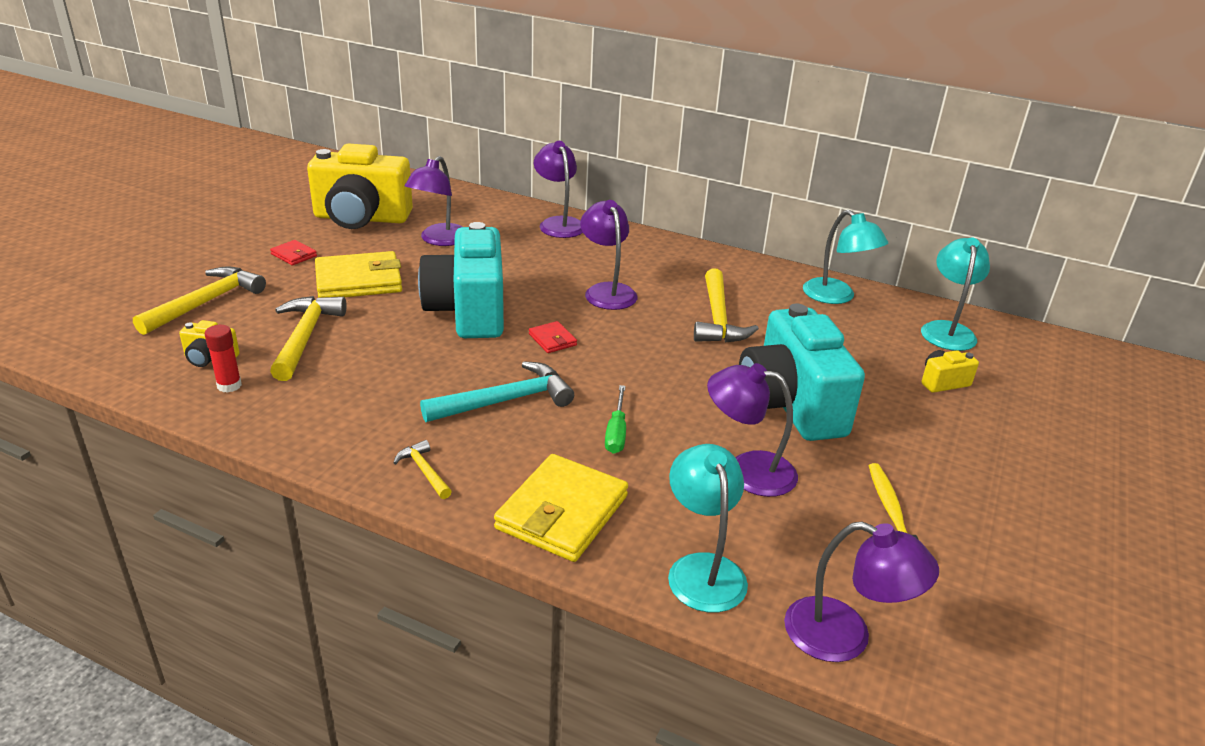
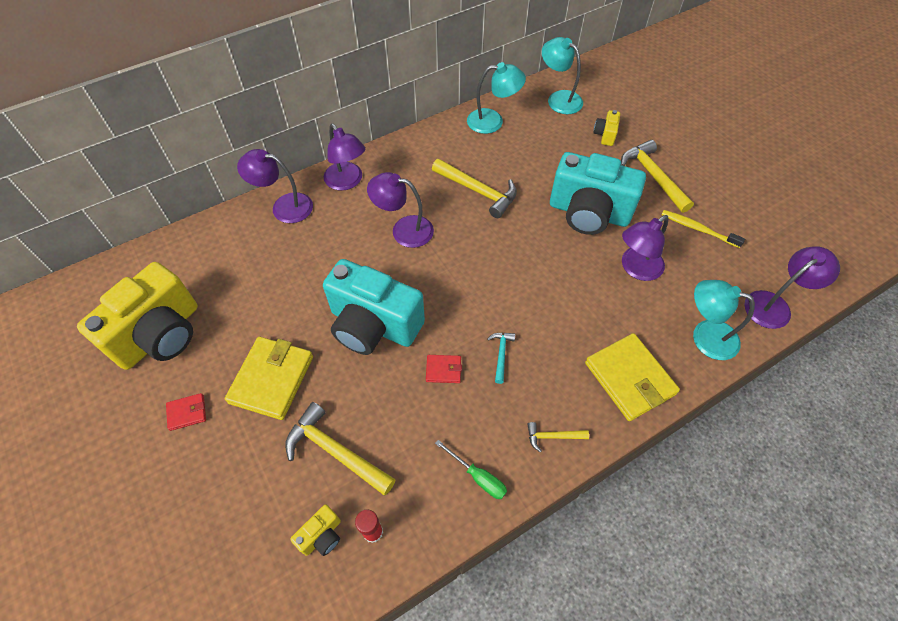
camera: 55 degrees left, 25 degrees up
yellow hammer [133,266,266,335] -> yellow hammer moved to [621,140,694,213]
purple lamp [405,156,462,246] -> purple lamp moved to [324,124,365,191]
turquoise hammer [420,361,574,422] -> turquoise hammer [487,333,515,384], size x0.51
red wallet [529,321,577,353] -> red wallet moved to [426,355,462,383]
green screwdriver [605,385,626,454] -> green screwdriver moved to [435,440,507,499]

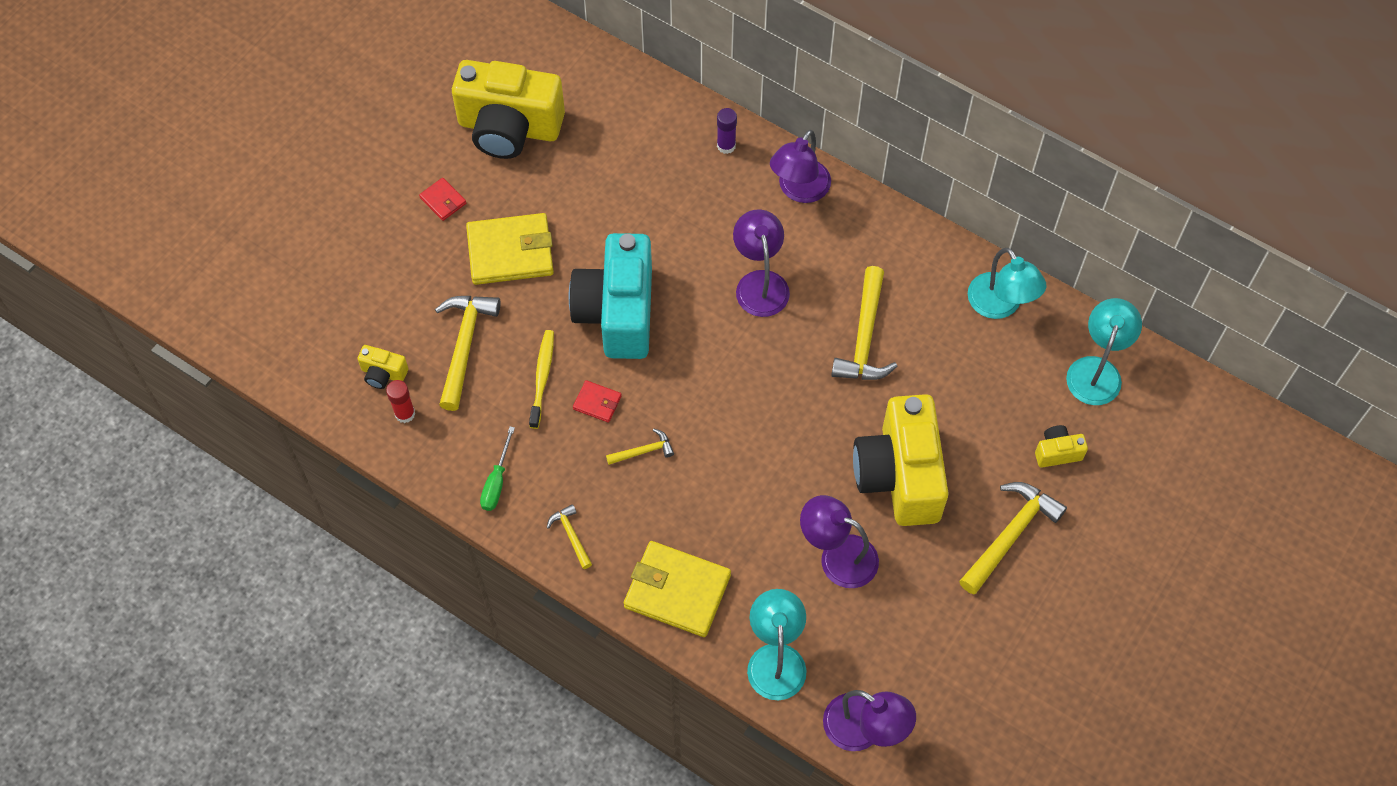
camera: 65 degrees right, 5 degrees up
purple lamp [237,149,313,223] -> purple glue stick [717,108,737,154]
red wallet [426,355,462,383] -> red wallet turned 45 degrees counterclockwise [573,380,622,423]
turquoise hammer [487,333,515,384] -> yellow hammer [606,429,674,465]
turquoise camera [550,152,646,235] -> yellow camera [853,394,949,526]
yellow wallet [585,333,680,421] -> yellow wallet turned 75 degrees clockwise [624,541,731,637]
yellow toothbrush [661,210,745,248] -> yellow toothbrush moved to [529,330,554,429]

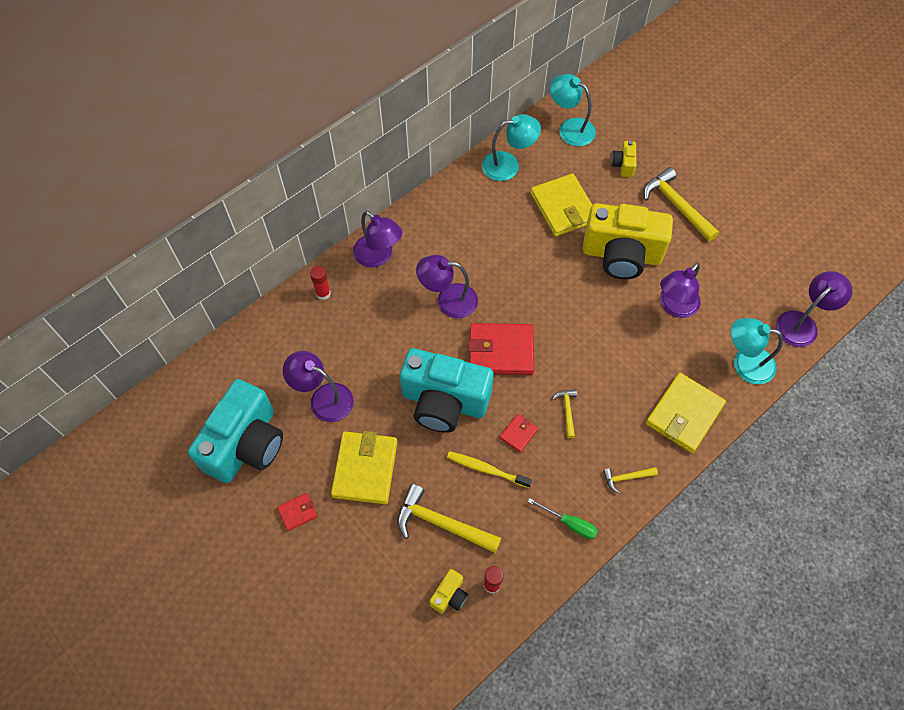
camera: 75 degrees left, 0 degrees up
yellow camera [452,60,565,159] -> turquoise camera [188,379,283,483]
purple glue stick [717,108,737,154] -> red glue stick [310,266,331,300]
yellow hammer [831,266,897,380] -> none
none -> purple lamp [283,351,354,422]
none -> red wallet [468,323,534,375]
none -> yellow wallet [531,174,592,237]

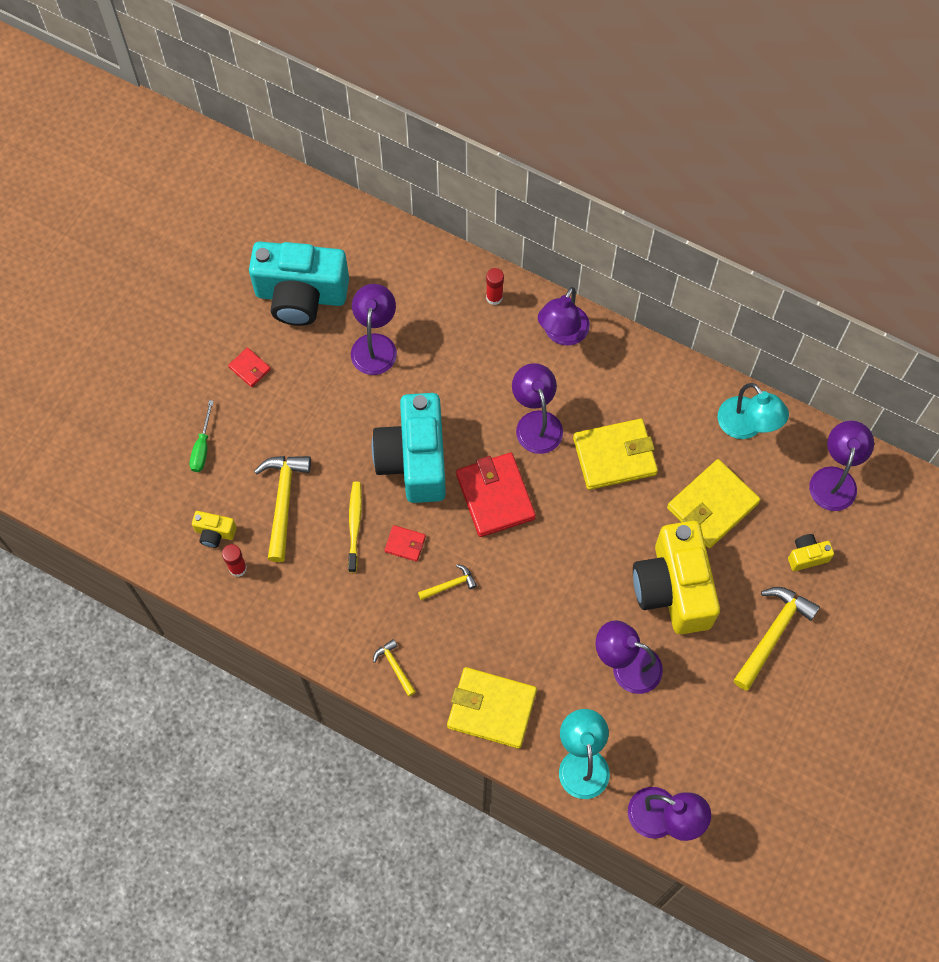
camera: 70 degrees right, 5 degrees up
yellow wallet [331,431,398,504] -> yellow wallet moved to [573,419,658,490]
green screwdriver [528,498,598,539] -> green screwdriver moved to [189,400,214,472]
turquoise lamp [550,74,596,146] -> purple lamp [809,421,874,511]

